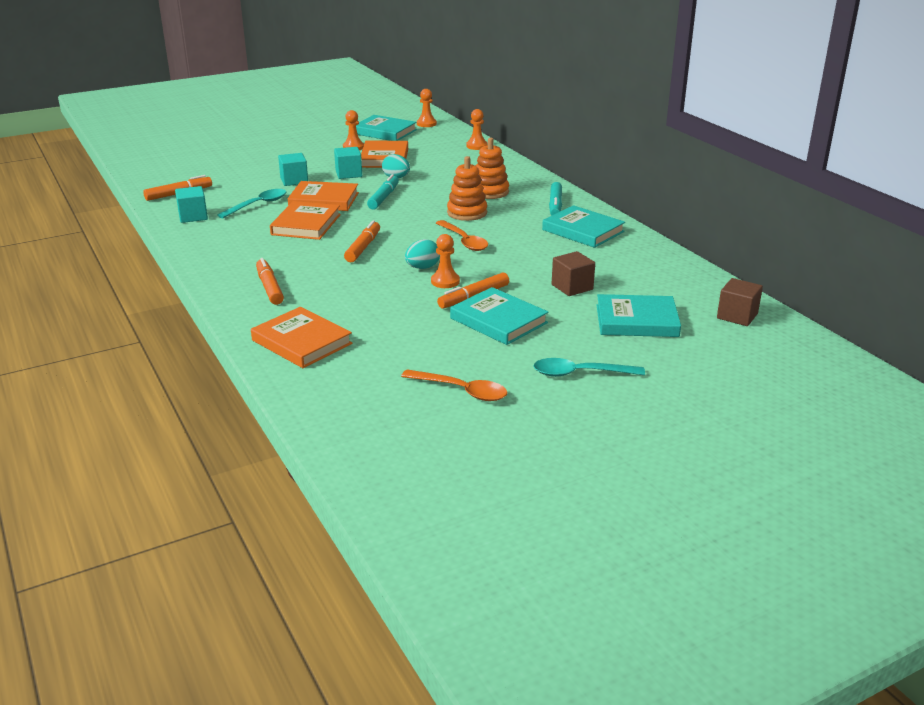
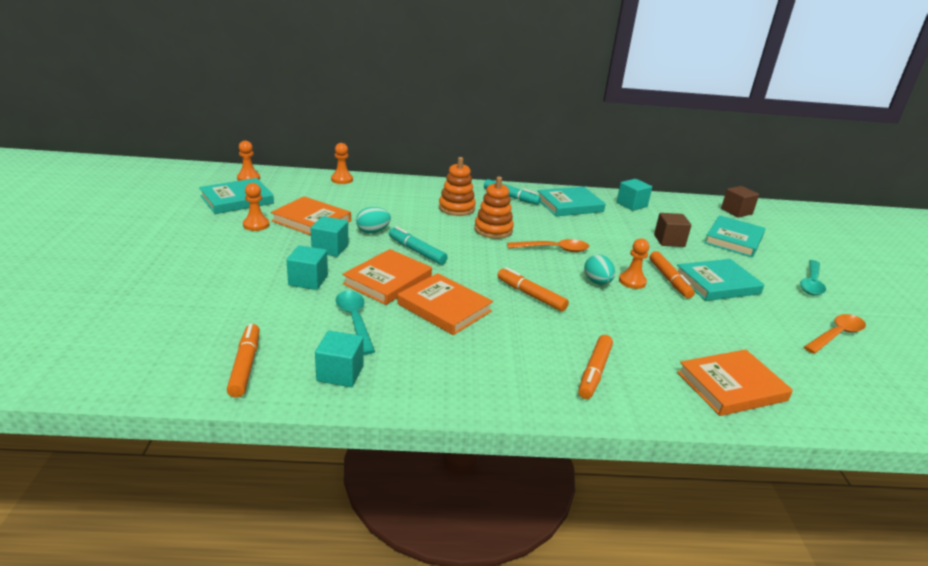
camera: 65 degrees left, 0 degrees up
orange marker [256,258,284,305] -> orange marker turned 75 degrees counterclockwise [578,335,613,399]
none -> turquoise cube [617,179,652,211]

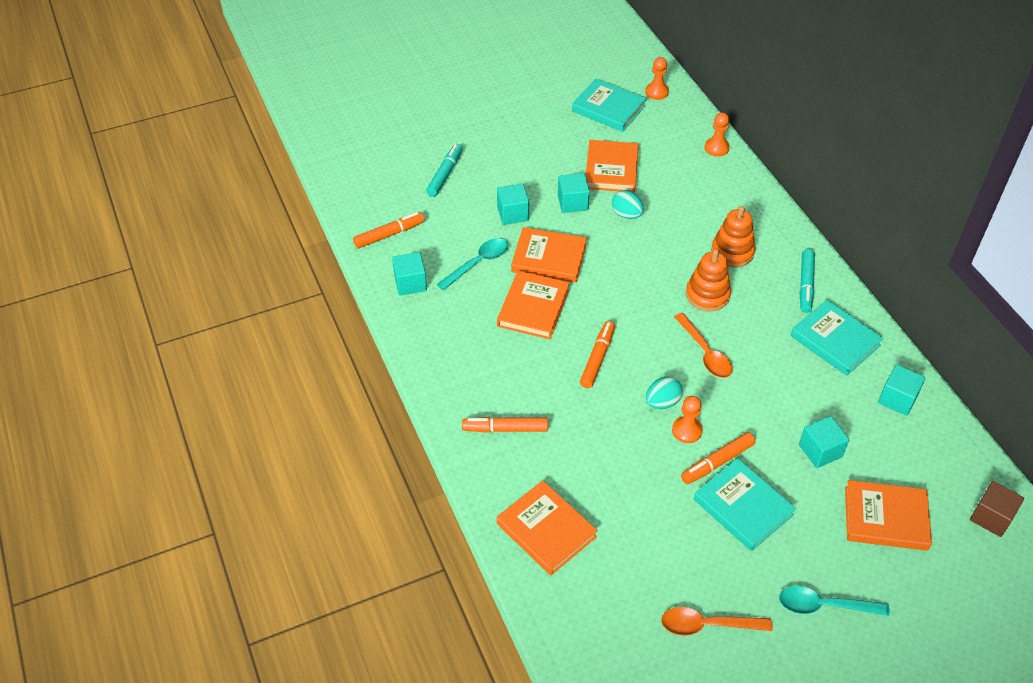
camera: 70 degrees right, 20 degrees up
orange pawn [243,183,269,231] -> none
turquoise marker [389,226,448,265] -> turquoise marker moved to [426,144,462,197]
brown cube [654,213,692,247] -> turquoise cube [799,416,849,468]
turquoise book [704,215,765,257] -> orange book [845,480,932,551]
orange spoon [804,314,866,354] -> orange spoon turned 150 degrees clockwise [661,607,773,636]

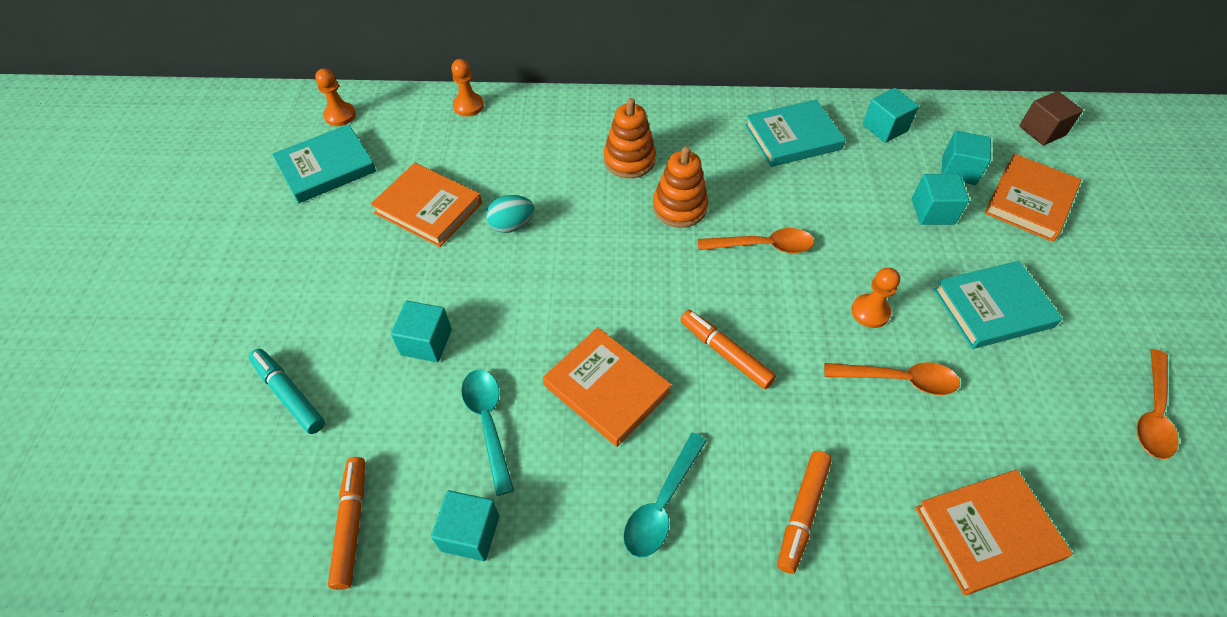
camera: 65 degrees left, 5 degrees up
orange book [511,227,587,283] -> none
turquoise cube [558,173,590,213] -> turquoise cube moved to [941,131,991,185]
turquoise egg [646,376,683,409] -> none
orange marker [681,432,755,484] -> none
turquoise spoon [779,586,890,616] -> turquoise spoon moved to [623,433,707,558]
turquoise marker [799,249,815,313] -> none
none -> orange spoon [824,362,960,395]

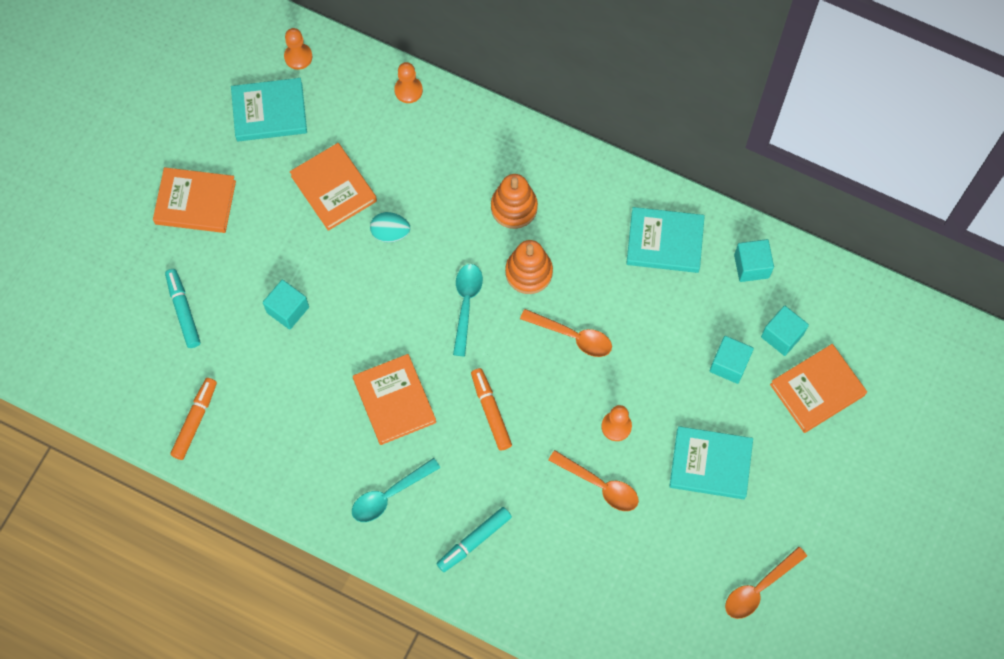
camera: 25 degrees right, 15 degrees up
turquoise cube [431,490,499,561] -> none
turquoise spoon [461,370,514,496] -> turquoise spoon moved to [453,264,483,356]
orange marker [777,451,832,574] -> turquoise marker [436,507,512,572]
orange book [915,470,1073,595] -> orange book moved to [153,167,236,233]
brown cube [1019,91,1083,146] -> none

